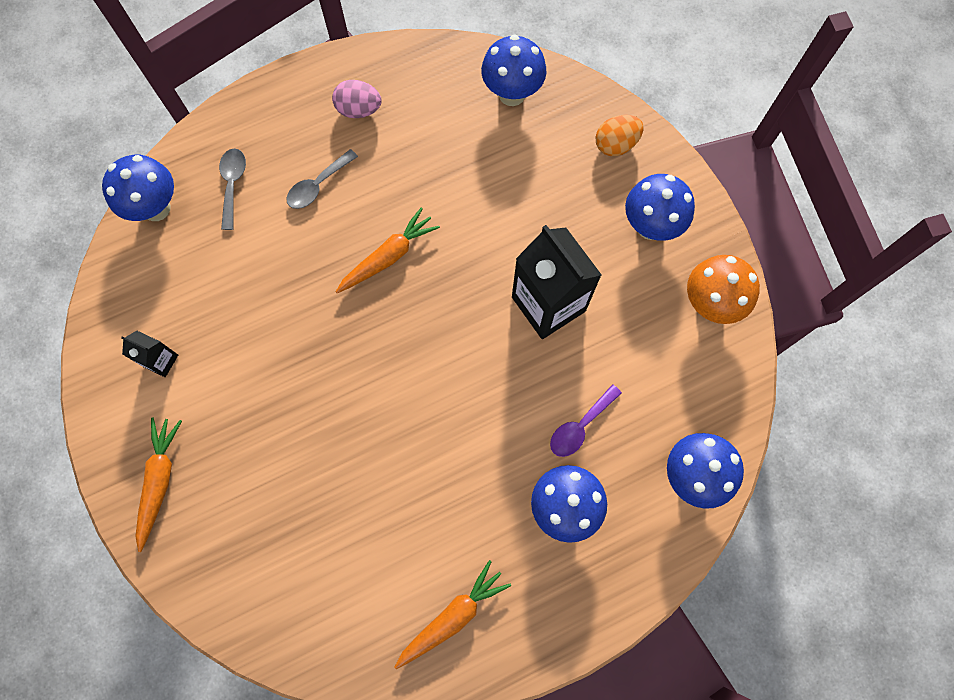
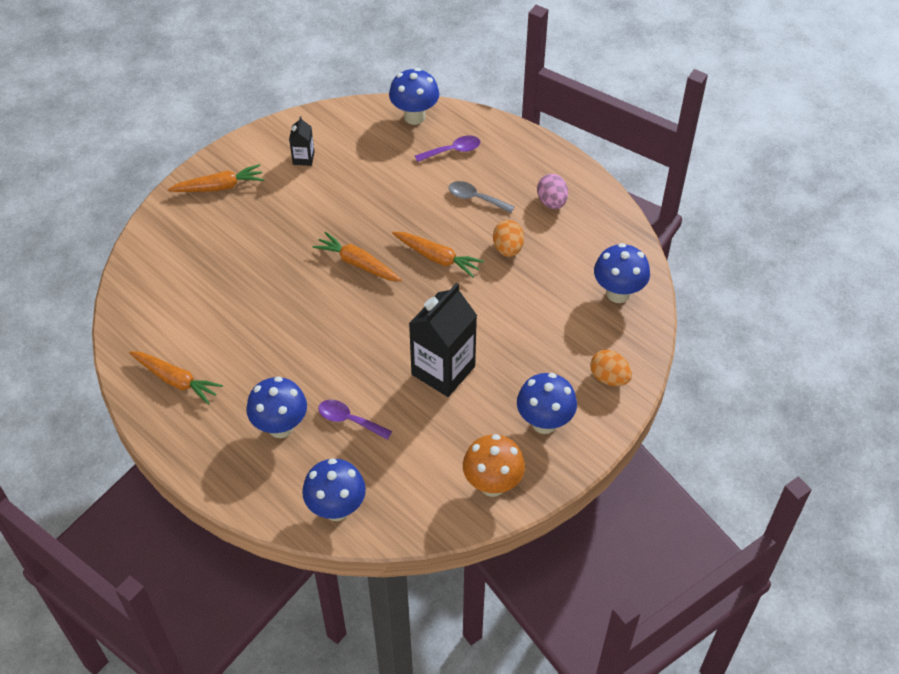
camera: 70 degrees right, 20 degrees down
grey spoon [219,148,246,230] -> purple spoon [415,136,481,162]
none -> orange carrot [312,232,402,281]
none -> orange egg [493,220,524,257]

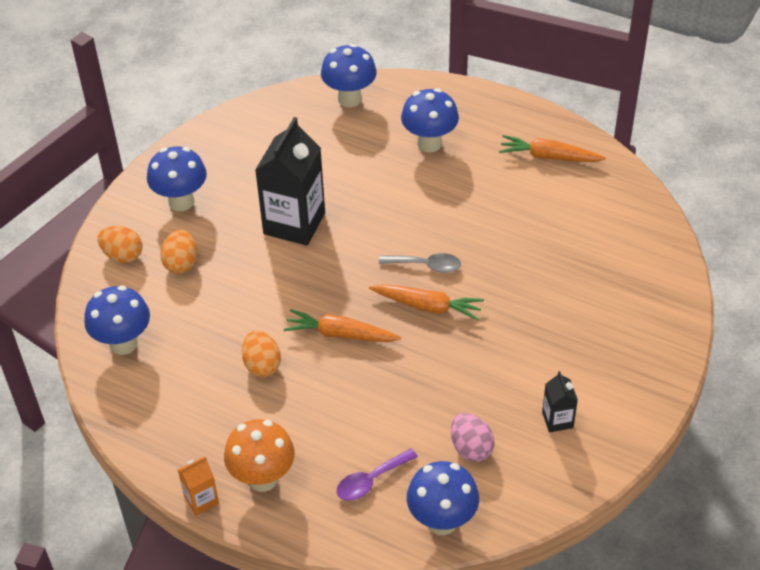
camera: 165 degrees right, 5 degrees down
orange carrot [168,164,264,192] -> none
purple spoon [318,400,392,440] -> none
grey spoon [449,181,515,213] -> grey spoon moved to [379,253,461,273]
orange mushroom [463,434,525,497] -> orange mushroom moved to [224,419,295,492]
pink egg [537,174,568,209] -> pink egg moved to [451,413,495,462]
none -> orange egg [160,230,197,274]
none -> orange carton [178,456,219,516]

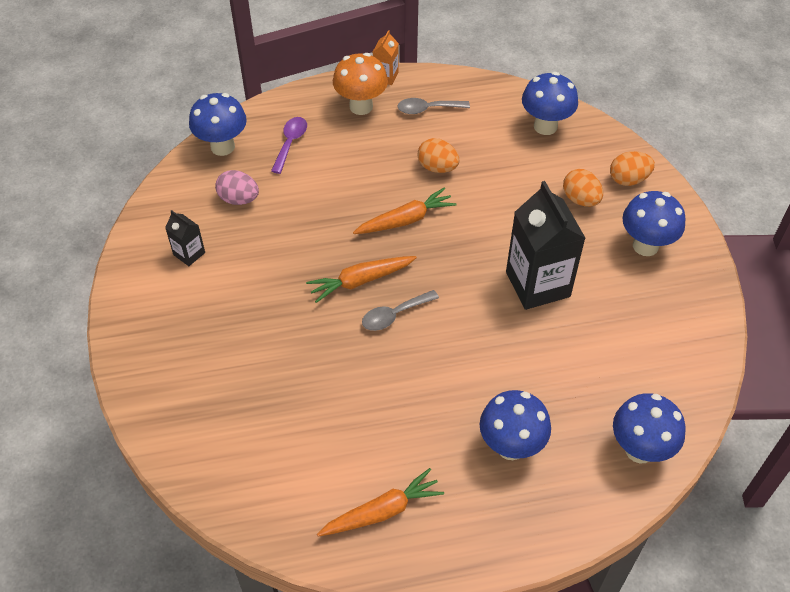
camera: 140 degrees right, 5 degrees up
none -> grey spoon [397,98,470,114]

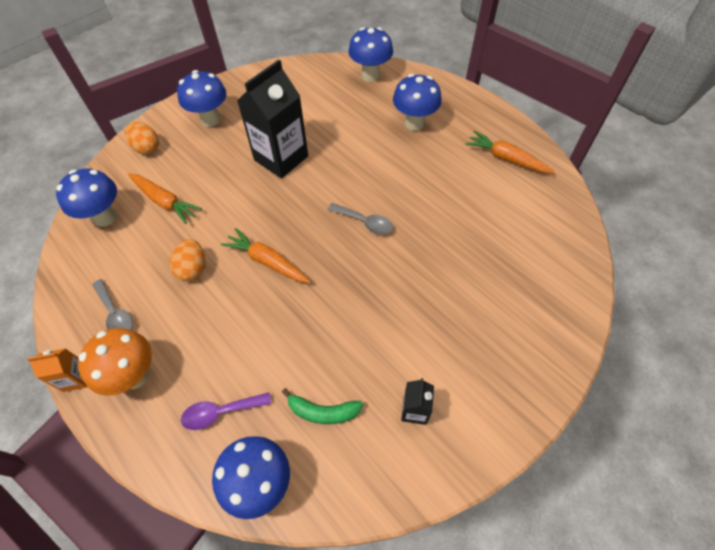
camera: 120 degrees left, 5 degrees up
pink egg [215,170,259,205] -> green banana [282,388,363,424]
orange carrot [306,256,417,303] -> orange carrot moved to [128,173,202,224]
orange egg [563,169,603,207] -> none

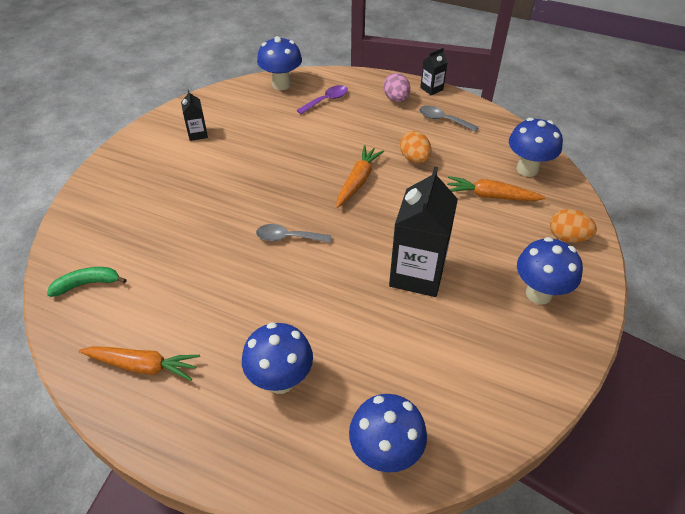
camera: 155 degrees right, 10 degrees down
orange carton [27,348,87,392] -> black carton [420,48,448,95]
orange mushroom [78,328,152,396] -> pink egg [383,73,410,102]
orange carrot [221,228,311,283] -> orange carrot turned 75 degrees counterclockwise [336,145,384,208]
green banana [282,388,363,424] -> green banana moved to [47,267,127,297]

